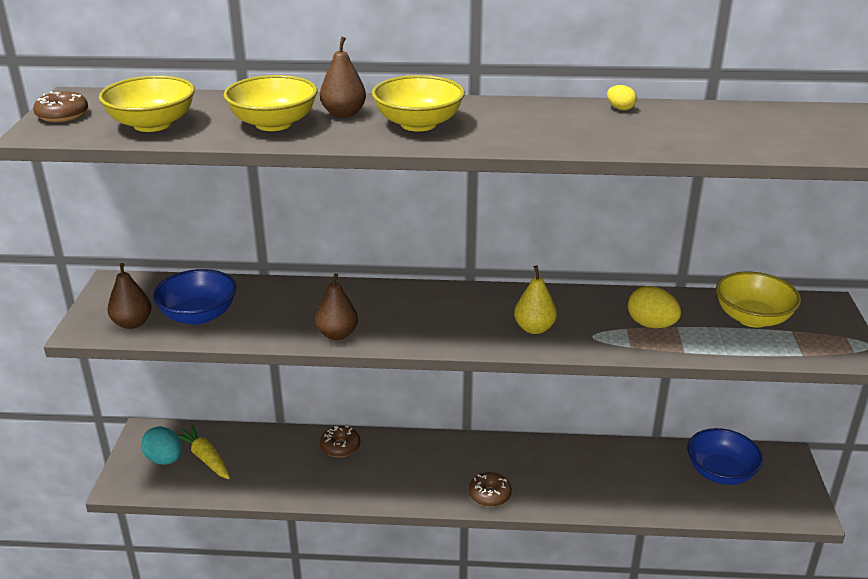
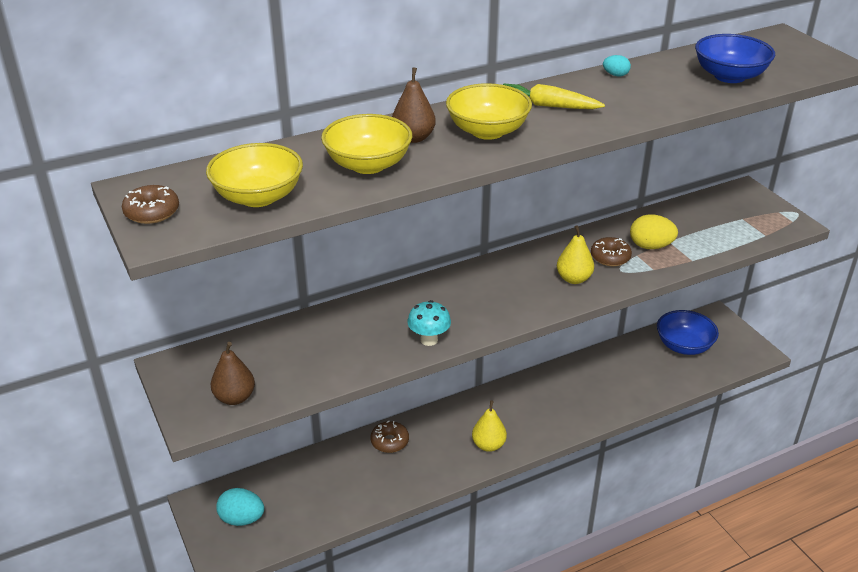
camera: 30 degrees left, 5 degrees up
blue bowl [153,269,236,325] -> blue bowl moved to [695,34,775,83]
yellow carrot [176,425,230,479] -> yellow carrot moved to [503,84,605,109]
brown pear [315,273,358,340] -> turquoise mushroom [407,300,451,346]
brown donut [469,472,512,507] -> brown donut moved to [591,237,632,266]
yellow egg [607,85,637,110] -> turquoise egg [603,55,631,76]
yellow bowl [716,272,801,328] -> none
none -> yellow pear [472,400,507,452]

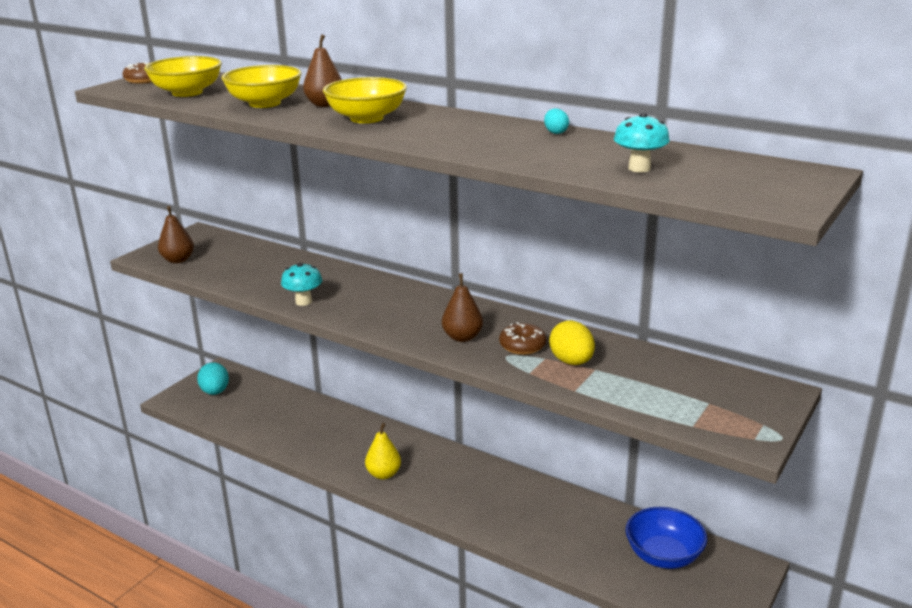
camera: 60 degrees right, 10 degrees down
brown donut [370,421,409,453] -> none
yellow carrot [503,84,605,109] -> none
yellow pear [557,225,594,284] -> brown pear [442,273,483,342]
blue bowl [695,34,775,83] -> turquoise mushroom [614,113,670,172]

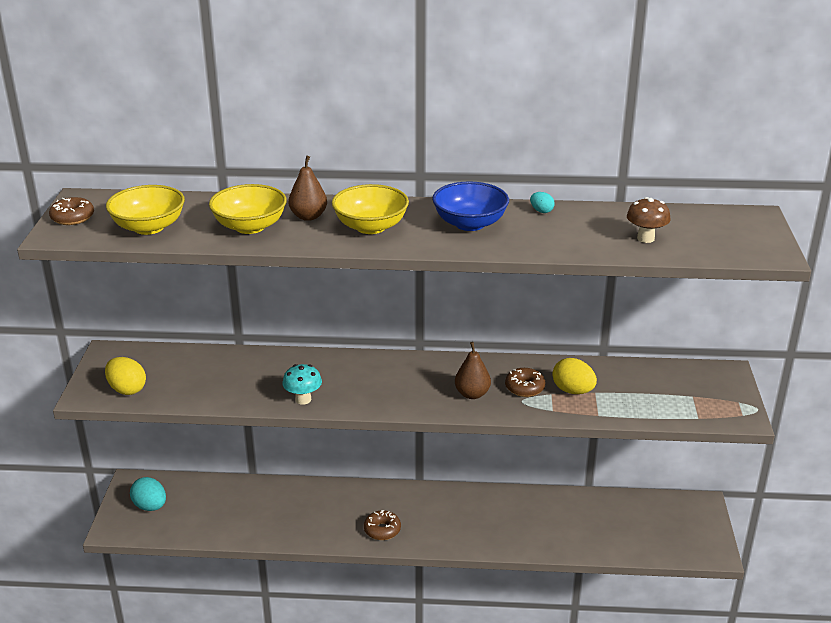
camera: 30 degrees left, 5 degrees up
brown pear [158,206,194,263] -> yellow egg [105,357,146,395]
yellow pear [365,423,401,479] -> brown donut [364,510,401,540]
turquoise mushroom [614,113,670,172] -> brown mushroom [627,197,671,243]
blue bowl [626,507,707,569] -> blue bowl moved to [432,182,509,231]

